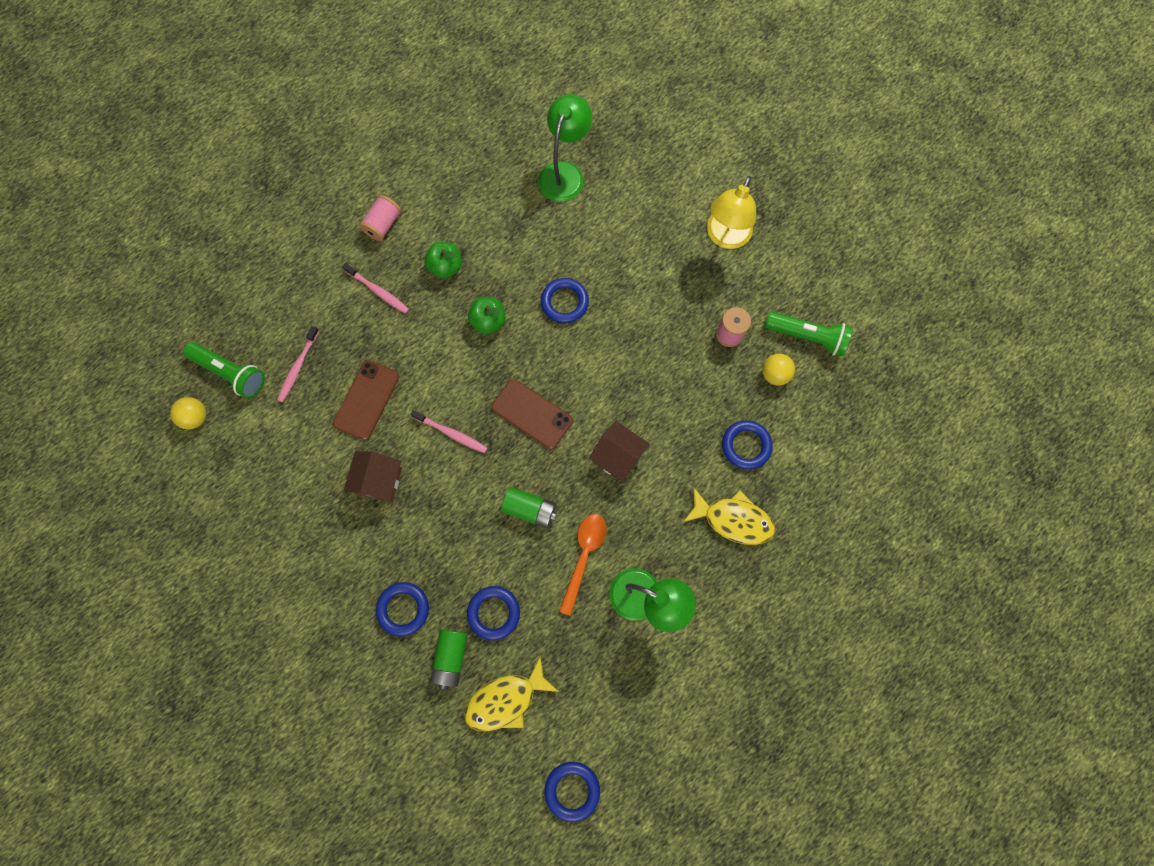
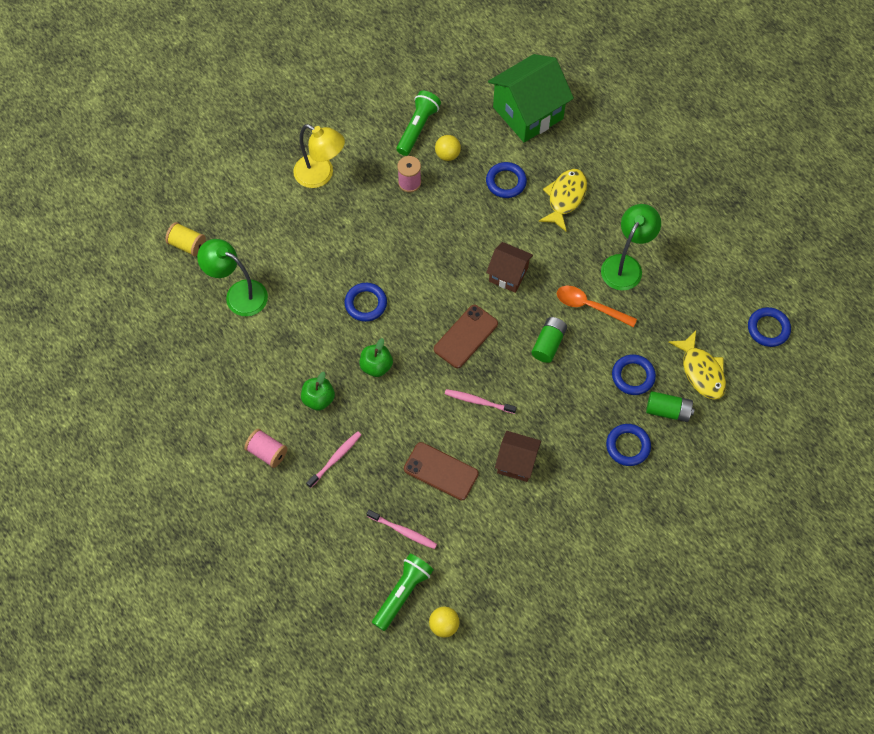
camera: 85 degrees left, 10 degrees down
pink toothbrush [410,410,487,453] -> pink toothbrush turned 105 degrees counterclockwise [445,389,517,414]
brown house [589,421,650,482] -> brown house turned 75 degrees clockwise [486,242,533,293]
none -> yellow spool [165,222,206,256]
none -> green house [488,54,574,143]

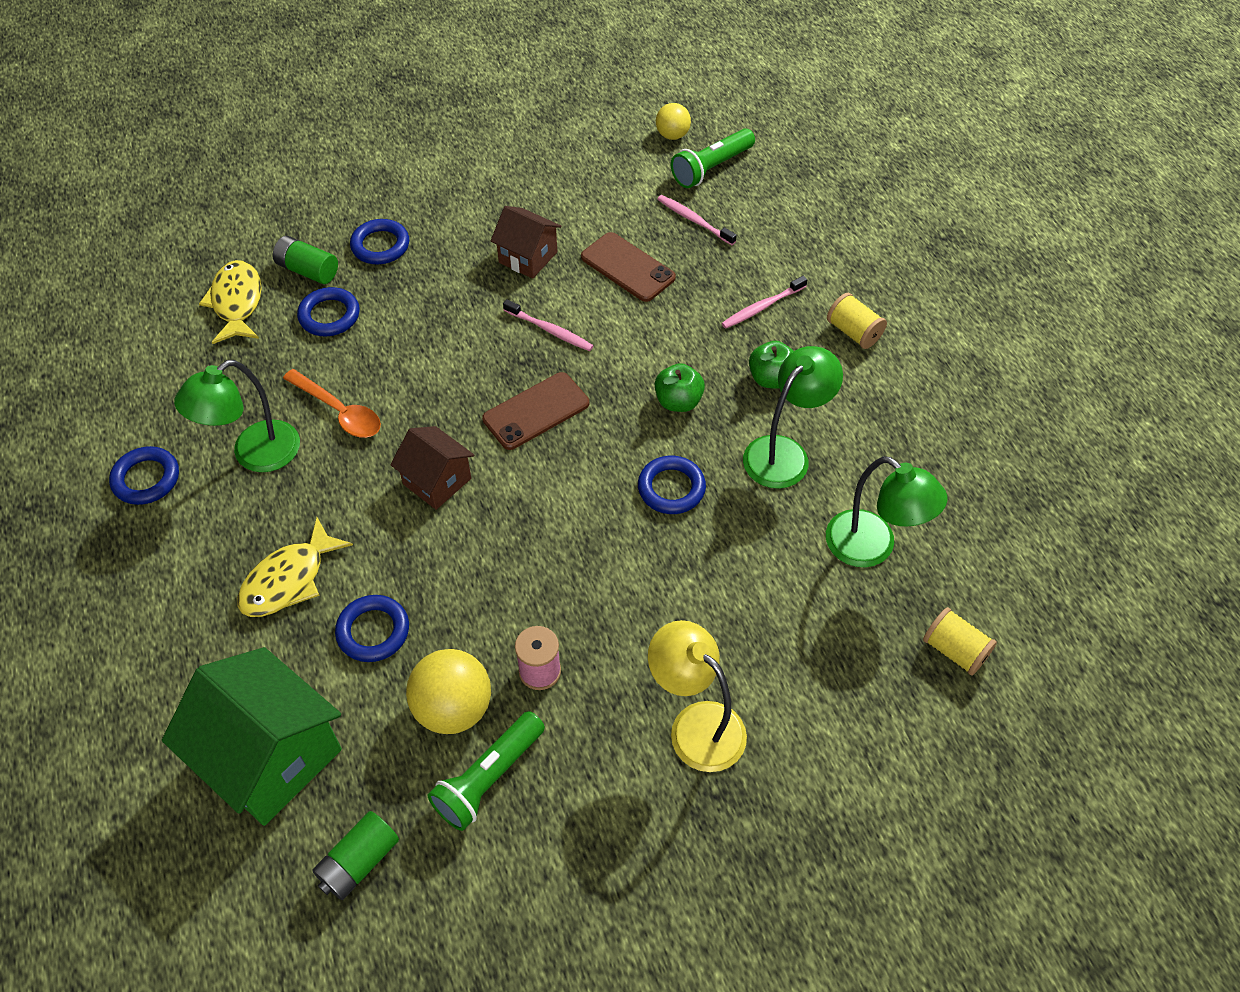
camera: 165 degrees left, 10 degrees down
pink spool [244,429,288,468] -> yellow spool [827,293,887,349]
yellow ball [435,135,461,161] -> yellow ball [406,649,491,734], size x1.68
green house [488,54,574,143] -> green house turned 60 degrees clockwise [162,647,342,826]
green battery [531,317,567,363] -> green battery moved to [312,811,399,900]
blue ring [748,307,791,347] -> blue ring moved to [109,446,179,505]
none -> green lamp [743,346,843,489]

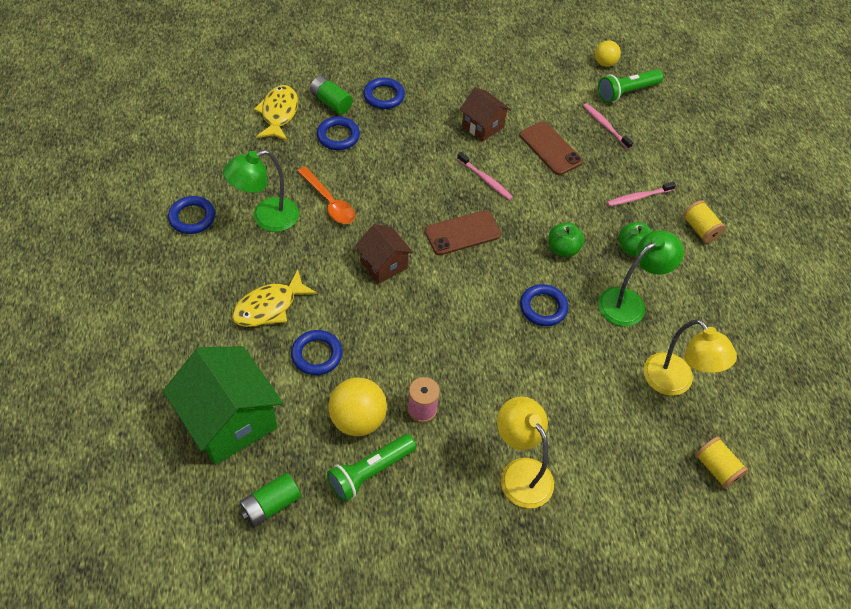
camera: 10 degrees right, 0 degrees up
green lamp [826,456,947,567] -> yellow lamp [644,319,737,396]

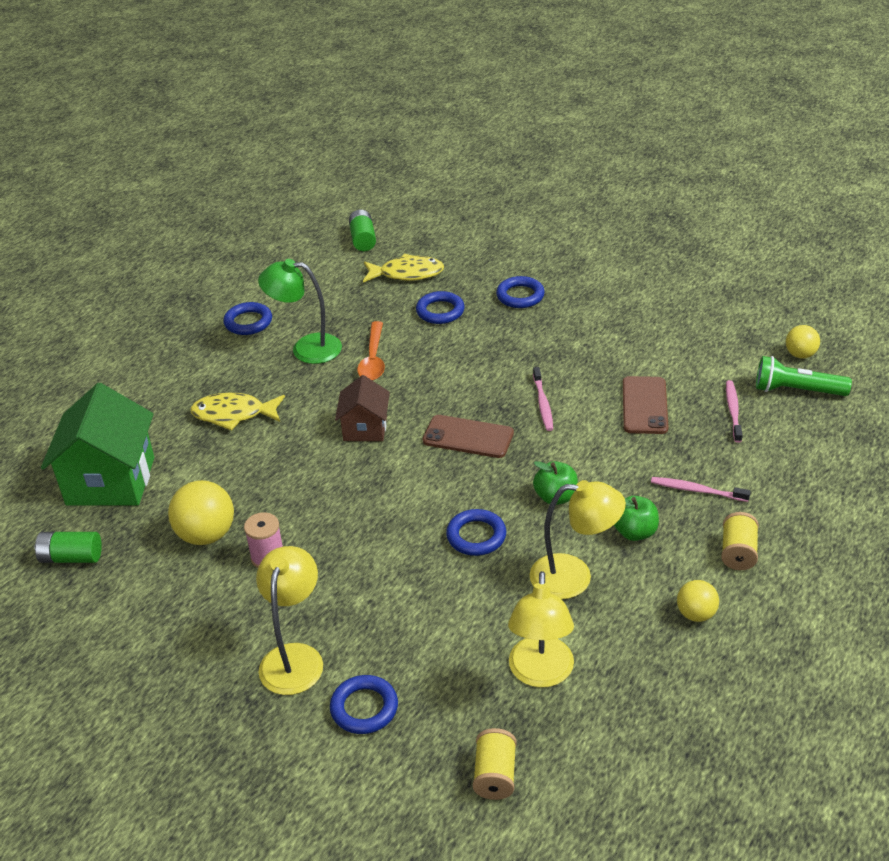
camera: 45 degrees right, 15 degrees down
yellow fish [254,85,298,141] -> yellow fish turned 45 degrees clockwise [363,254,444,283]
blue ring [291,330,342,375] -> blue ring moved to [330,675,398,734]
green battery [310,76,353,114] -> green battery moved to [349,210,376,251]
green flashlight [327,434,416,502] -> none
brown house [460,87,511,142] -> none
green lamp [598,230,684,326] -> yellow lamp [530,480,626,599]
none -> yellow ball [677,580,719,622]

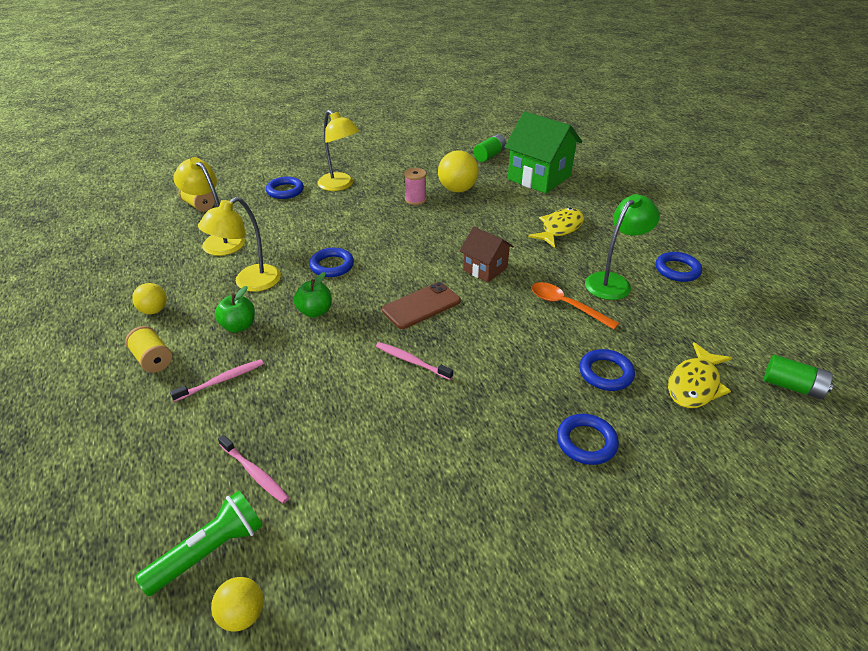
camera: 125 degrees right, 0 degrees up
brown phone [623,376,668,434] -> none

